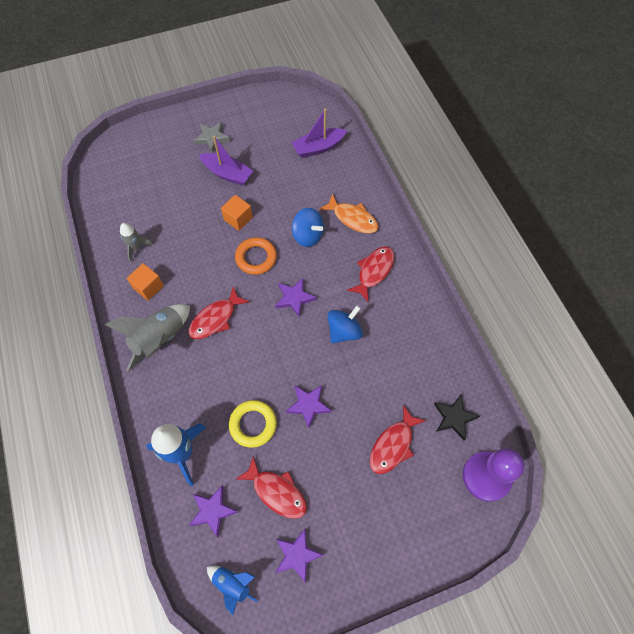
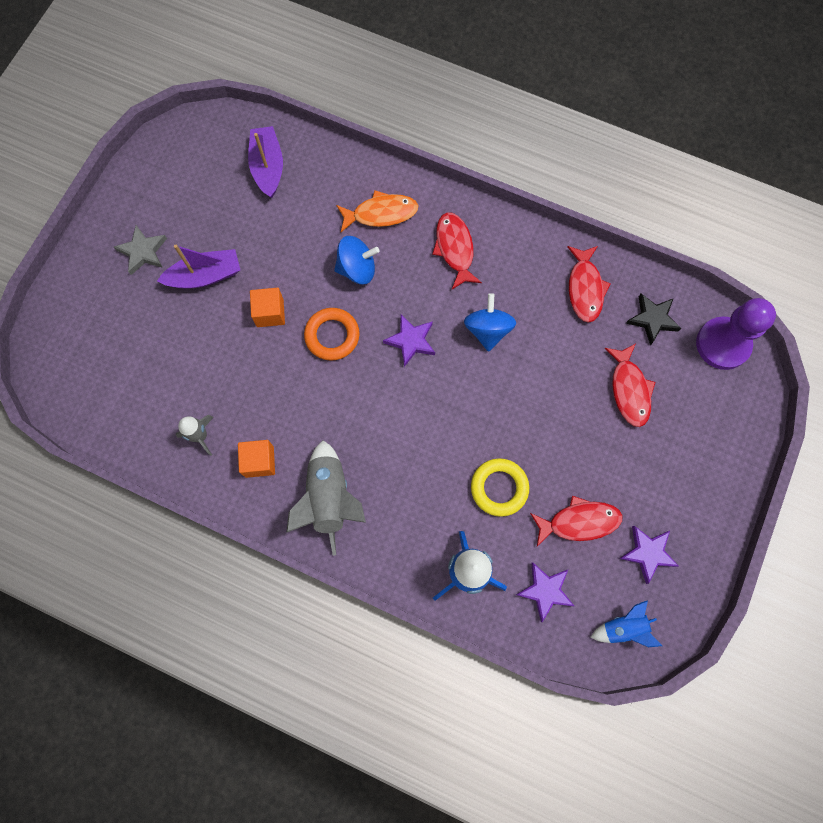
camera: 45 degrees left, 10 degrees up
red fish [189,287,250,339] -> red fish moved to [567,246,611,323]
purple star [286,385,332,428] -> none
purple boat [292,109,347,158] -> purple boat turned 150 degrees clockwise [248,126,283,198]

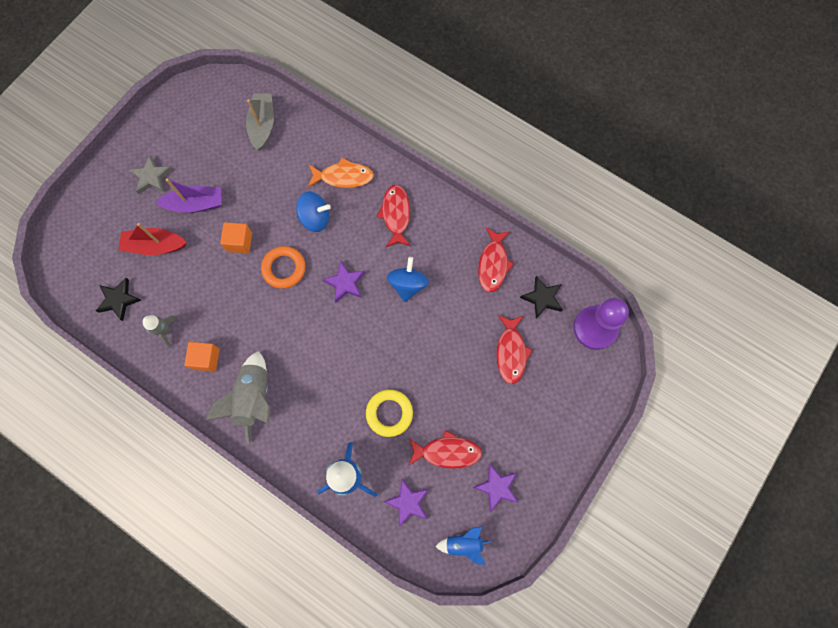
camera: 10 degrees right, 0 degrees up
purple boat [248,126,283,198] -> grey boat [246,93,274,151]
none -> black star [96,278,142,321]
none -> red boat [118,223,187,255]

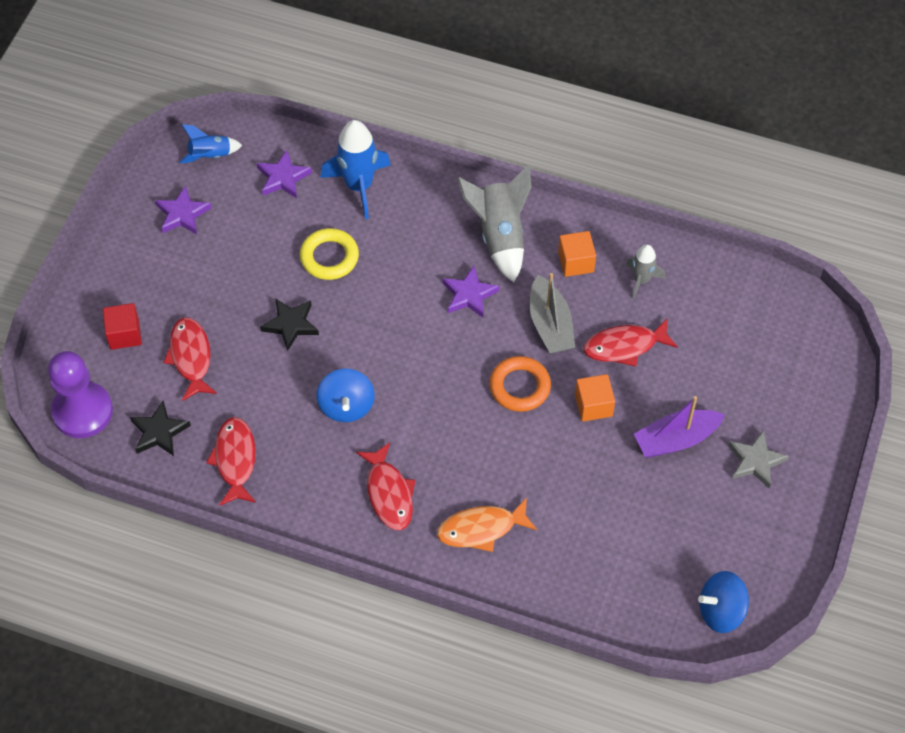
camera: 165 degrees right, 15 degrees down
black star [96,278,142,321] -> black star moved to [260,298,319,351]
red boat [118,223,187,255] -> none
grey boat [246,93,274,151] -> grey boat moved to [530,273,575,353]
blue spinning top [296,191,331,232] -> blue spinning top moved to [698,571,749,633]
purple star [322,260,365,303] -> purple star moved to [442,266,499,317]
red fish [408,430,482,469] -> red fish moved to [583,319,678,366]
none -> red cube [103,303,142,350]

